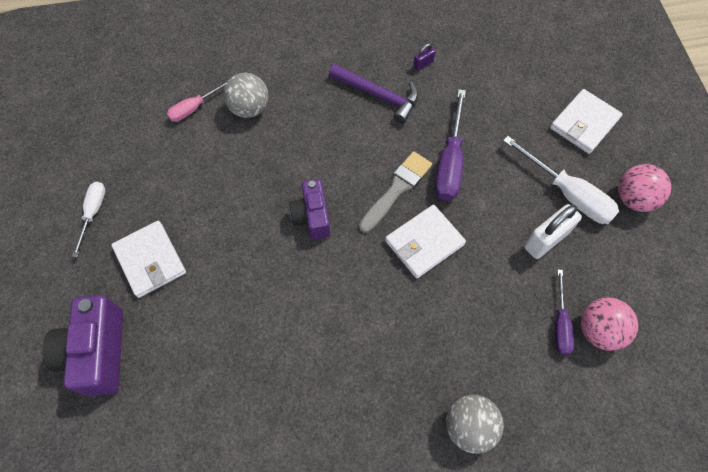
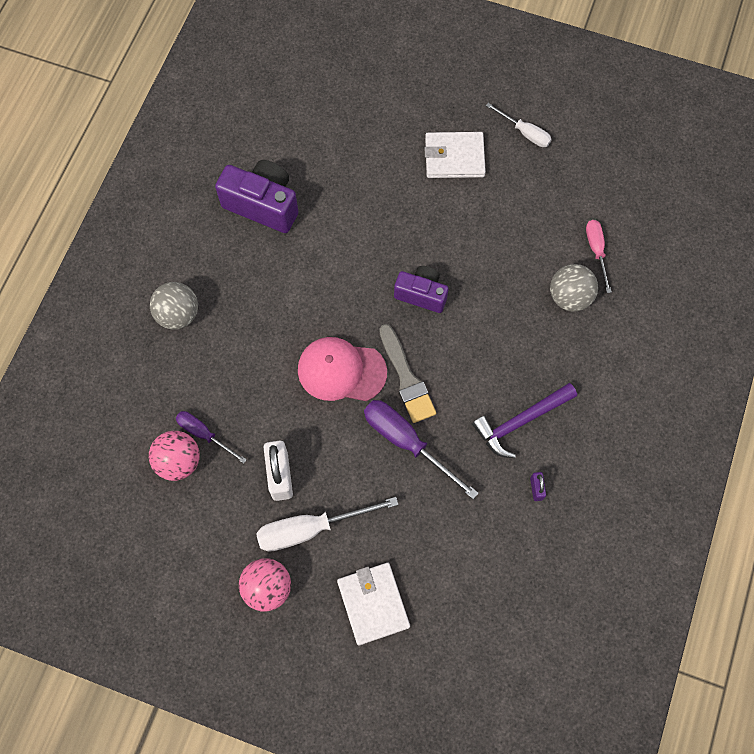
camera: 120 degrees right, 5 degrees up
purple camera [43,295,123,397] -> purple camera moved to [215,160,299,233]
white wallet [385,205,466,279] -> pink cap [298,337,387,401]

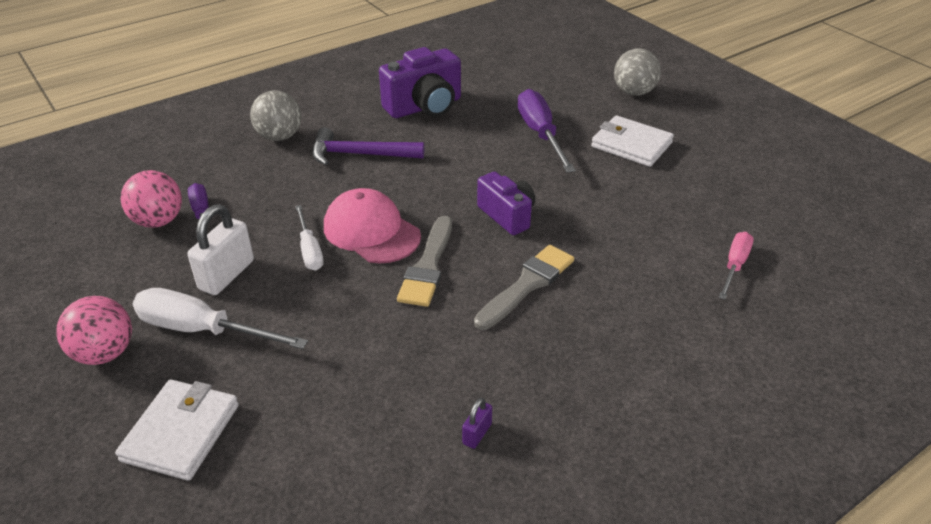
camera: 35 degrees right, 30 degrees down
purple camera [215,160,299,233] -> purple camera turned 90 degrees clockwise [379,47,461,118]
purple screwdriver [364,400,478,499] -> purple screwdriver moved to [517,89,576,173]
purple hammer [472,383,577,458] -> purple hammer moved to [313,127,424,165]
white screwdriver [486,103,552,147] -> white screwdriver moved to [295,205,324,270]
grey ball [550,264,598,312] -> grey ball moved to [614,48,661,96]
none -> grey brush [474,245,574,330]

